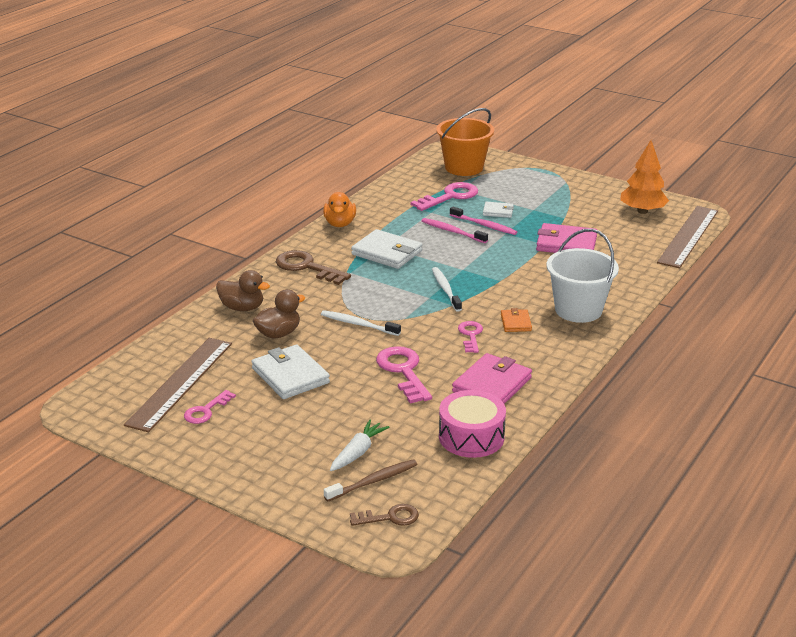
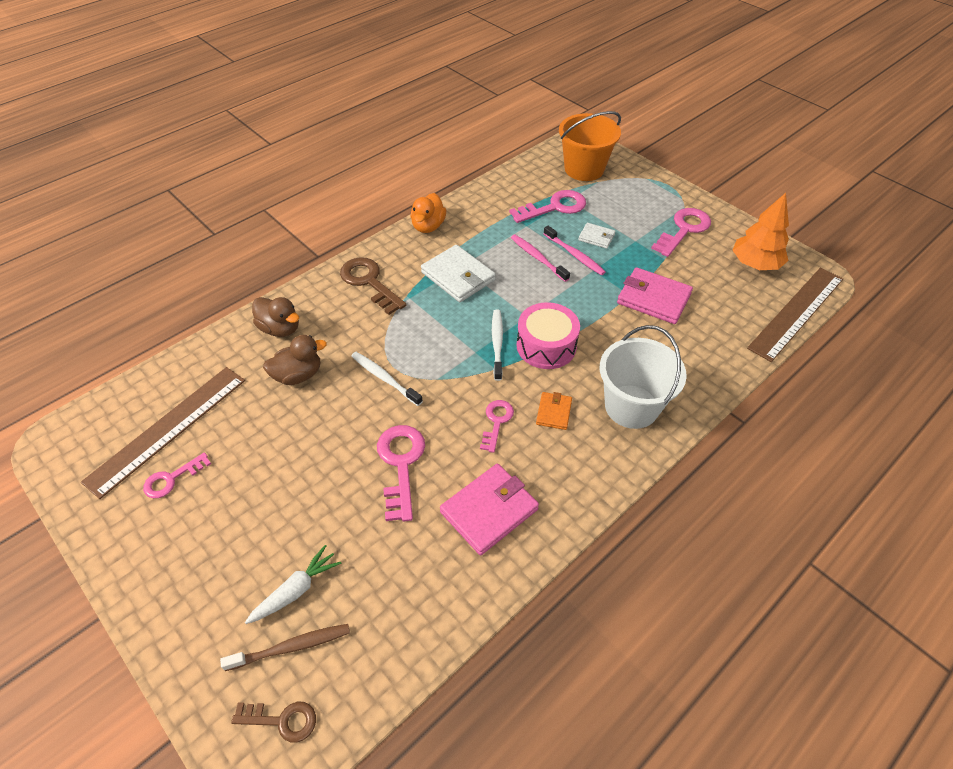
camera: 15 degrees right, 20 degrees up
white wallet [251,345,330,399] -> none
pink drum [439,390,506,458] -> pink drum moved to [517,302,580,369]
none -> pink key [651,208,711,257]

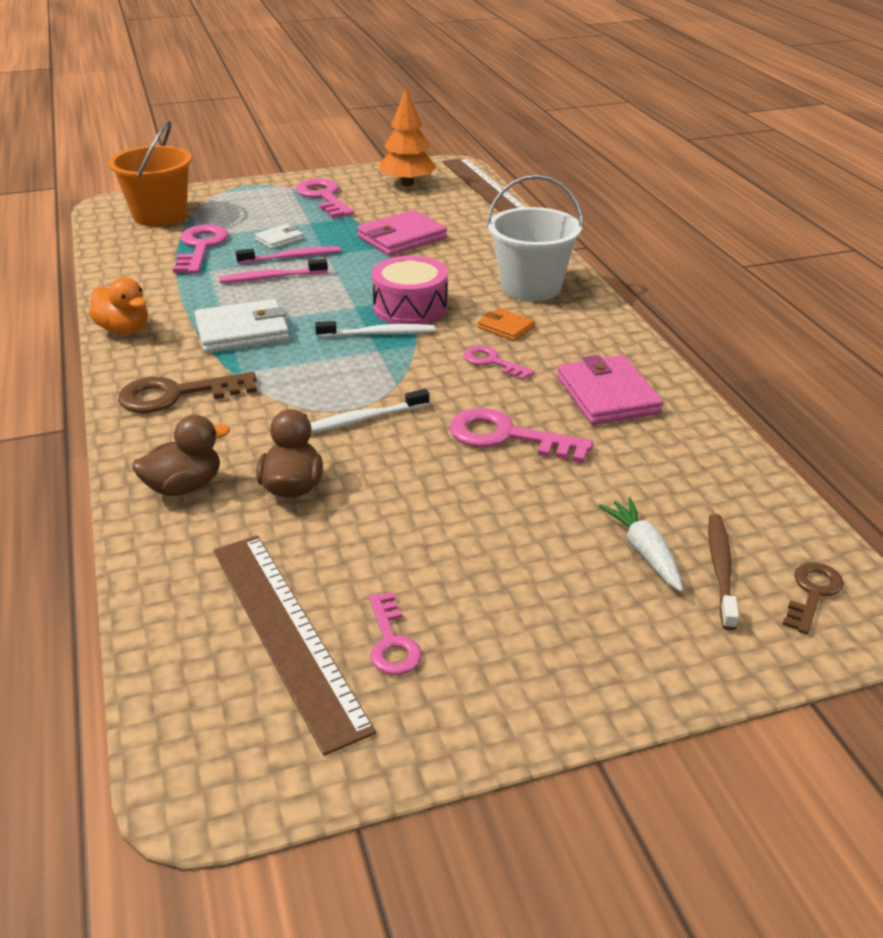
camera: 65 degrees left, 15 degrees down
white toothbrush [492,310,503,381] -> white toothbrush turned 150 degrees clockwise [315,321,435,337]

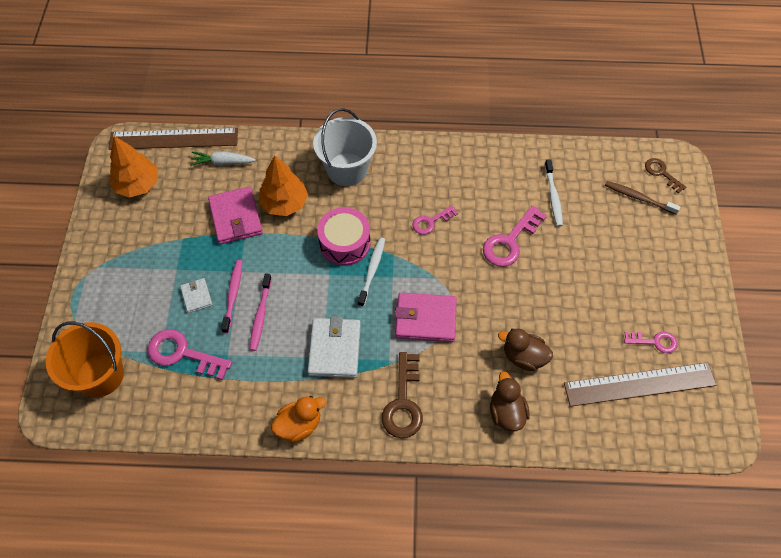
camera: 70 degrees left, 25 degrees up
pink key [296,179,354,218] -> none
white toothbrush [310,389,429,433] -> white toothbrush moved to [545,159,563,227]
orange wallet [478,308,535,341] -> none
pink wallet [557,355,663,425] -> pink wallet moved to [395,293,457,342]
white carrot [599,497,683,592] -> white carrot moved to [190,151,256,166]
none -> orange tree [259,155,308,216]

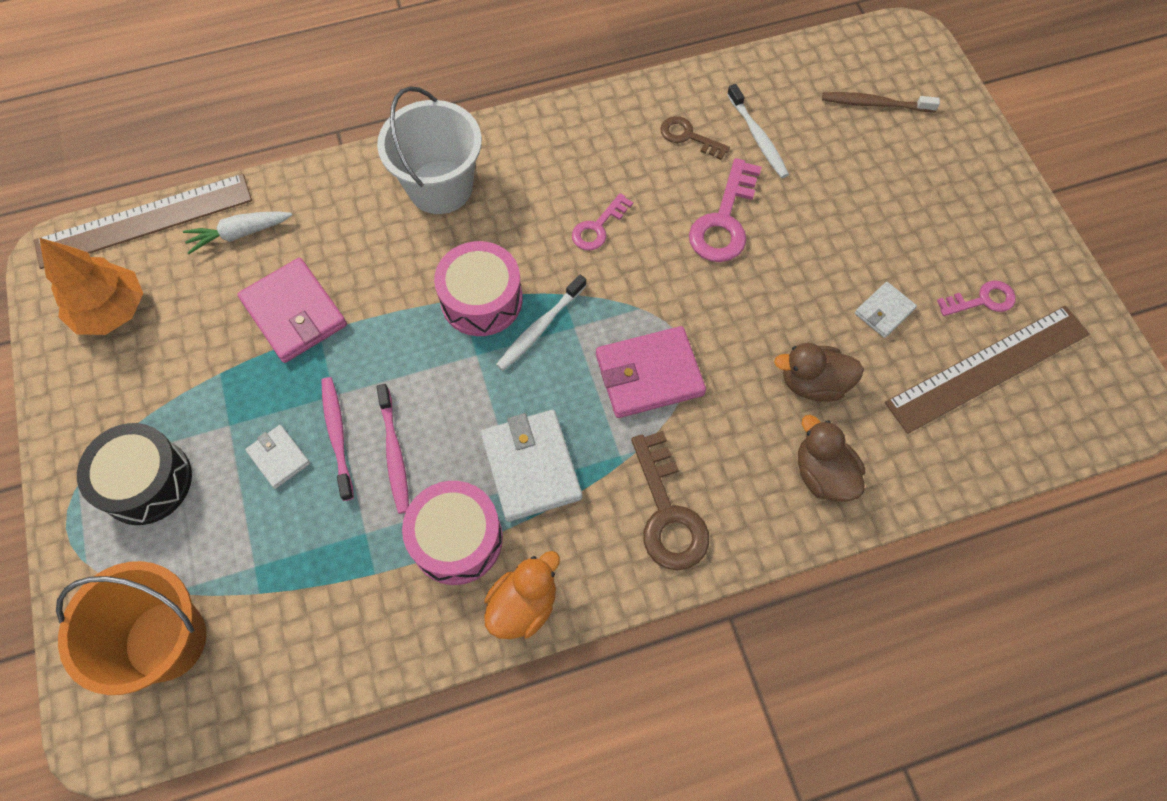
camera: 20 degrees left, 5 degrees up
pink key [147,329,232,380] -> none
orange tree [259,155,308,216] -> none
white toothbrush [358,237,385,307] -> white toothbrush turned 135 degrees counterclockwise [496,274,587,371]
brown key [645,158,686,193] -> brown key moved to [660,116,730,160]
none -> black drum [77,423,192,525]
none -> pink drum [402,481,503,585]
none -> white wallet [855,282,917,338]

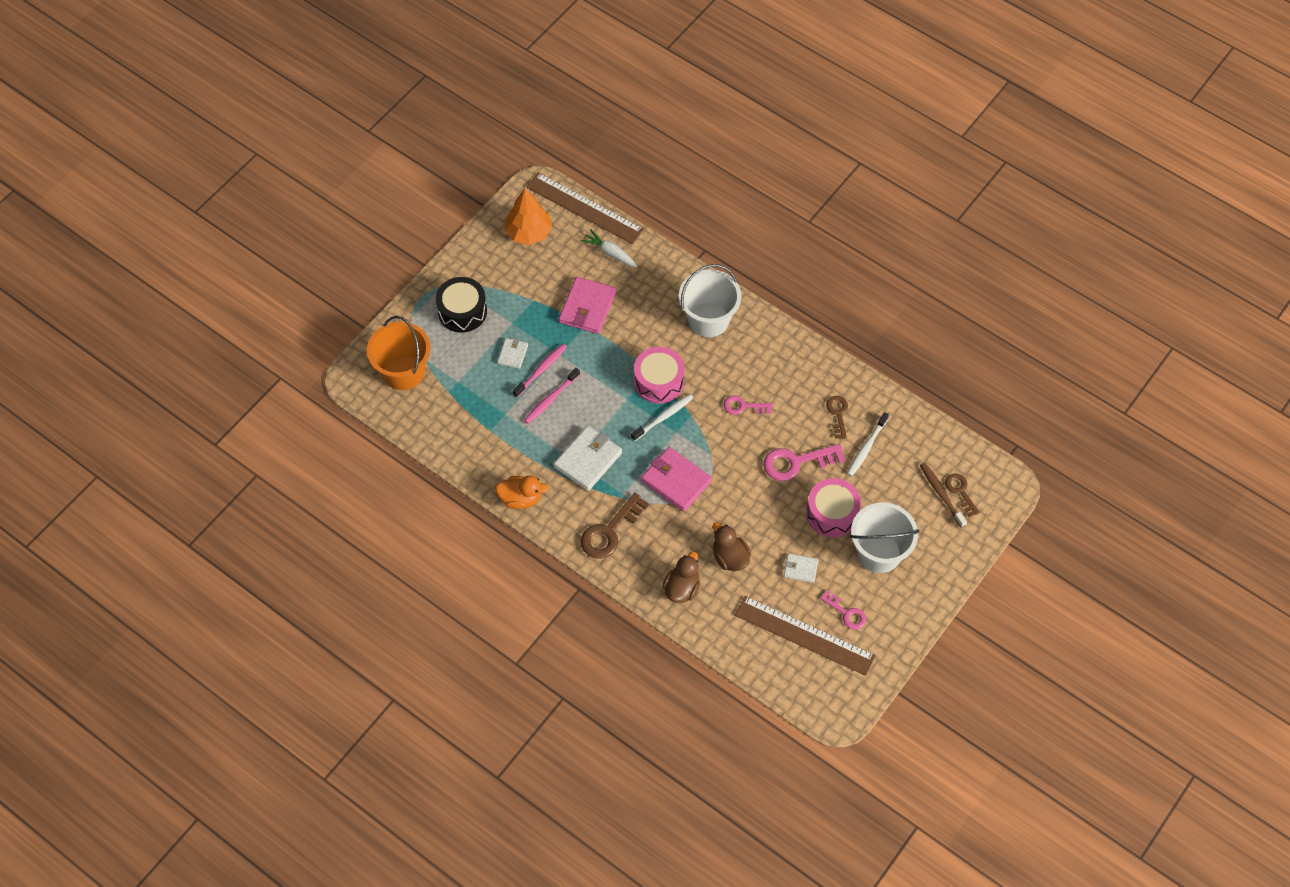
camera: 55 degrees right, 5 degrees down
pink drum [402,481,503,585] -> pink drum moved to [806,478,861,537]
white toothbrush [496,274,587,371] -> white toothbrush turned 135 degrees clockwise [631,394,693,441]
none -> white bucket [850,503,920,573]
none -> brown key [945,474,980,517]

